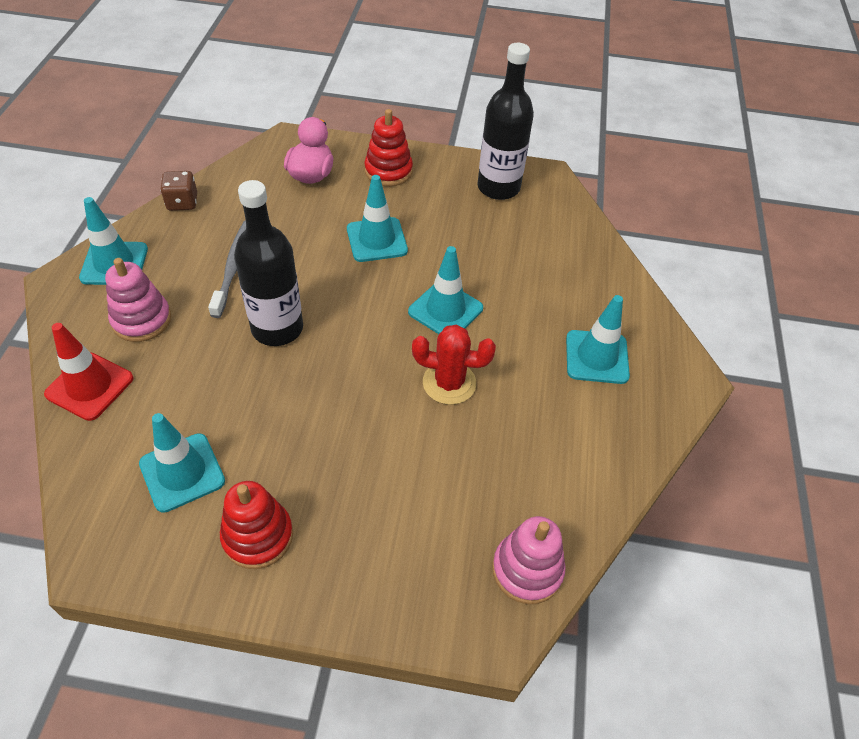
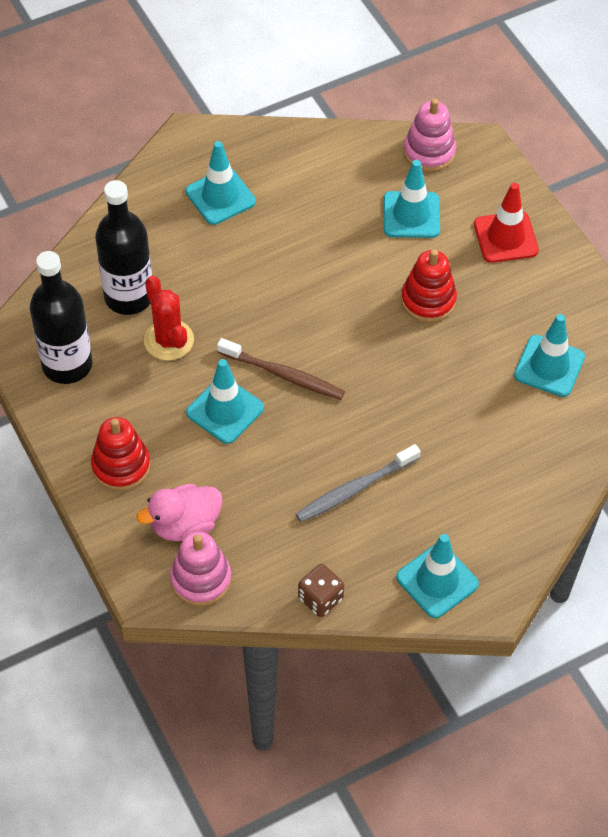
camera: 125 degrees left, 5 degrees up
red traffic cone [44,323,133,421] -> red traffic cone moved to [474,183,539,263]
pink stacking toy [105,258,171,342] -> pink stacking toy moved to [170,532,231,606]
red stacking toy [220,481,293,569] -> red stacking toy moved to [401,249,457,322]
black bottle [234,180,303,346] -> black bottle moved to [95,180,152,315]
turquoise traffic cone [408,246,483,334] -> turquoise traffic cone moved to [383,160,440,238]
red cactus [412,324,496,405] -> red cactus moved to [144,276,194,361]
none -> brown toothbrush [217,338,345,400]

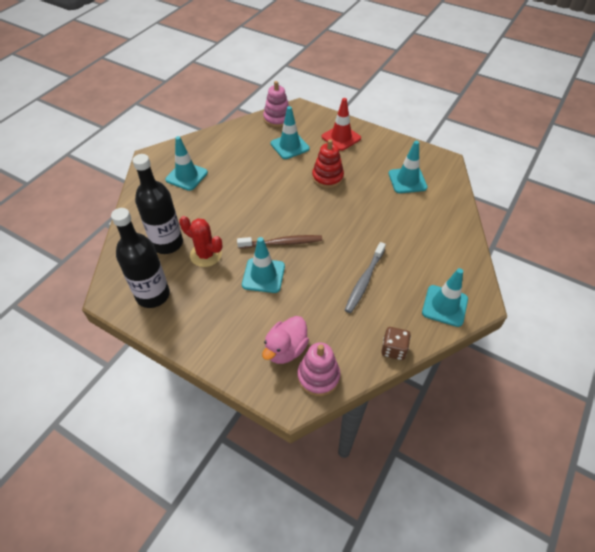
camera: 30 degrees left, 5 degrees down
red stacking toy [91,417,151,491] -> none

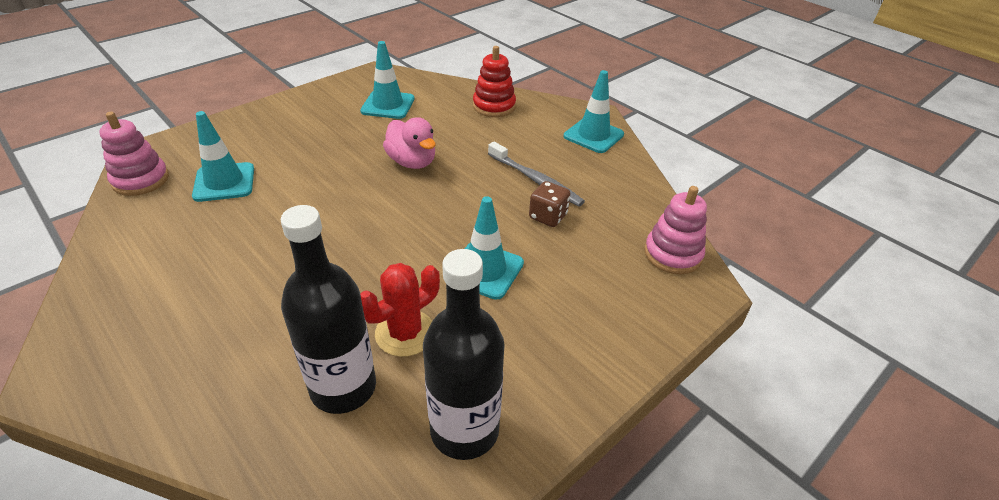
camera: 75 degrees left, 10 degrees down
turquoise traffic cone [165,136,208,191] -> none
brown toothbrush [237,235,322,249] -> none
pink duck [262,316,309,364] -> pink duck moved to [383,117,436,169]
red stacking toy [312,139,344,188] -> red stacking toy moved to [473,46,516,117]
red traffic cone [322,98,361,151] -> none
brown dice [381,327,411,360] -> brown dice moved to [529,181,571,227]

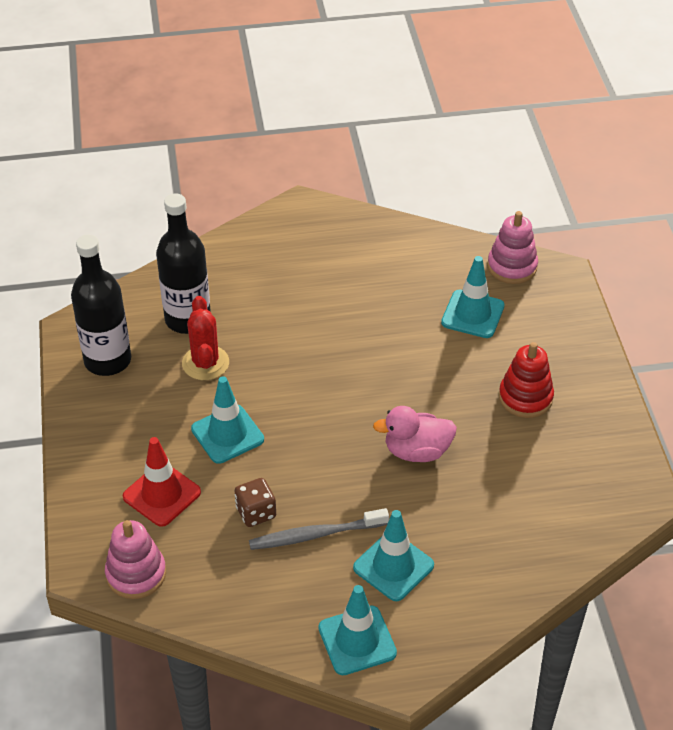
camera: 125 degrees right, 5 degrees up
turquoise traffic cone [360,41,415,119] -> turquoise traffic cone moved to [353,510,434,601]
red stacking toy [473,46,516,117] -> red stacking toy moved to [499,342,554,418]
none -> red traffic cone [123,437,201,527]

